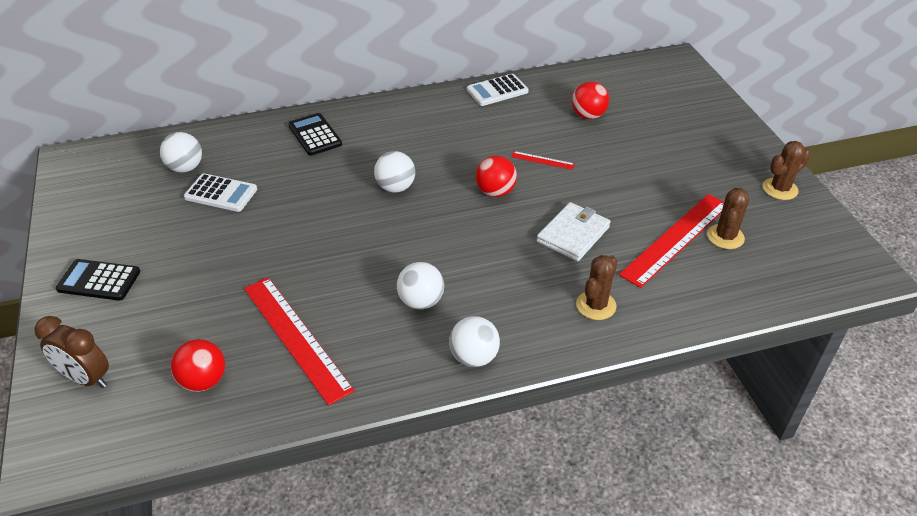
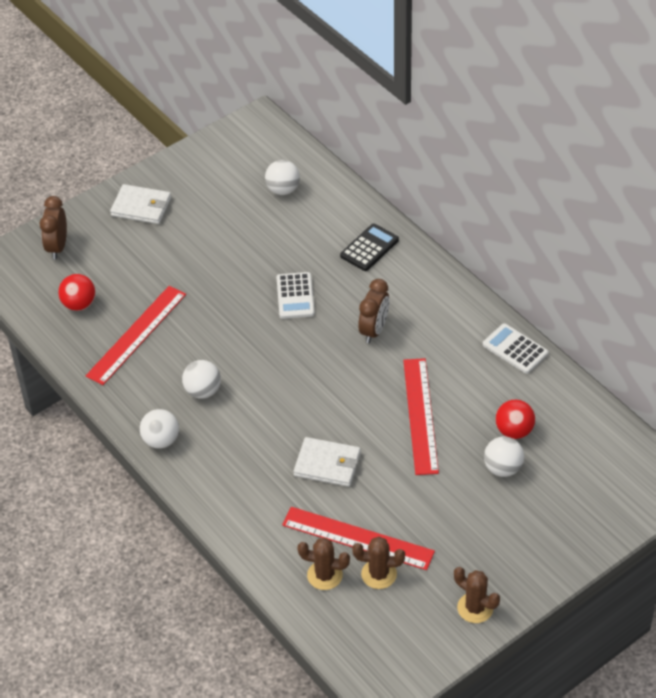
camera: 70 degrees right, 5 degrees up
black calculator [56,259,140,301] -> white wallet [110,184,171,224]
white calculator [184,173,257,212] -> white calculator moved to [277,272,315,319]
white ball [374,151,415,193] -> white ball moved to [484,436,524,477]
red ball [476,155,517,197] -> none
red ruler [511,151,575,170] -> red ruler [403,358,439,475], size x2.32
brown cactus [576,255,618,320] -> brown cactus moved to [297,538,350,590]
none -> brown clock [358,279,389,343]

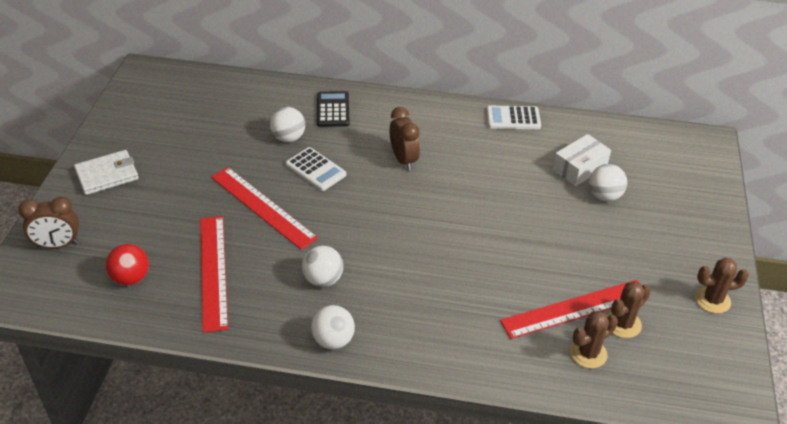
camera: 45 degrees left, 5 degrees down
brown clock [40,196,67,259] -> brown clock turned 60 degrees counterclockwise [18,197,79,248]
white ball [265,160,300,195] -> white ball moved to [270,107,305,142]
white wallet [293,437,361,487] -> none
red ruler [403,358,439,475] -> red ruler moved to [211,167,318,250]
red ball [495,400,535,439] -> white box [553,134,611,186]

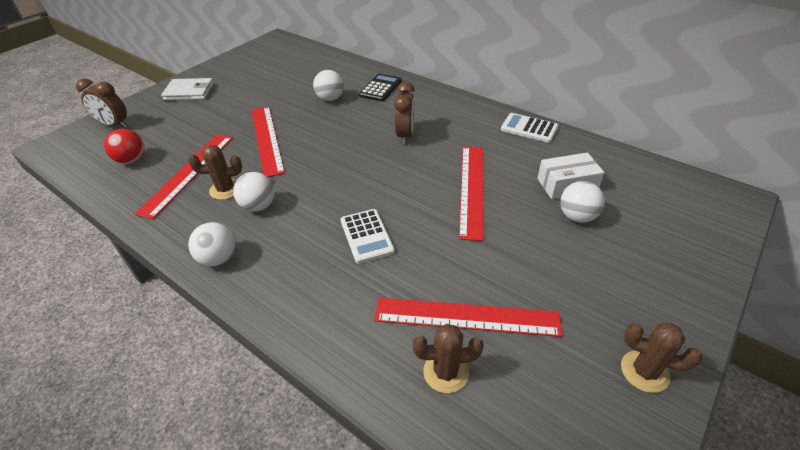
camera: 30 degrees right, 0 degrees up
white calculator [286,147,346,191] -> white calculator moved to [341,209,395,264]
brown cactus [607,281,651,338] -> brown cactus moved to [188,145,242,200]
none -> red ruler [459,146,484,241]

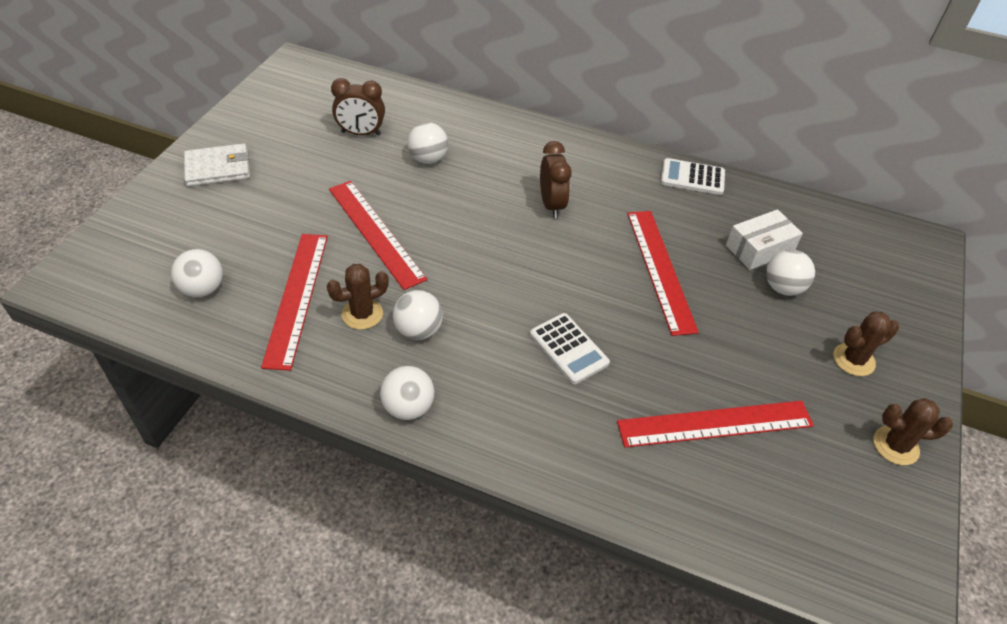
camera: 20 degrees left, 5 degrees up
brown clock [76,79,127,128] -> brown clock moved to [331,78,385,136]
red ball [104,129,144,164] -> white ball [171,249,223,298]
black calculator [359,74,401,101] -> none
brown cactus [412,324,484,393] -> brown cactus moved to [833,311,899,376]

